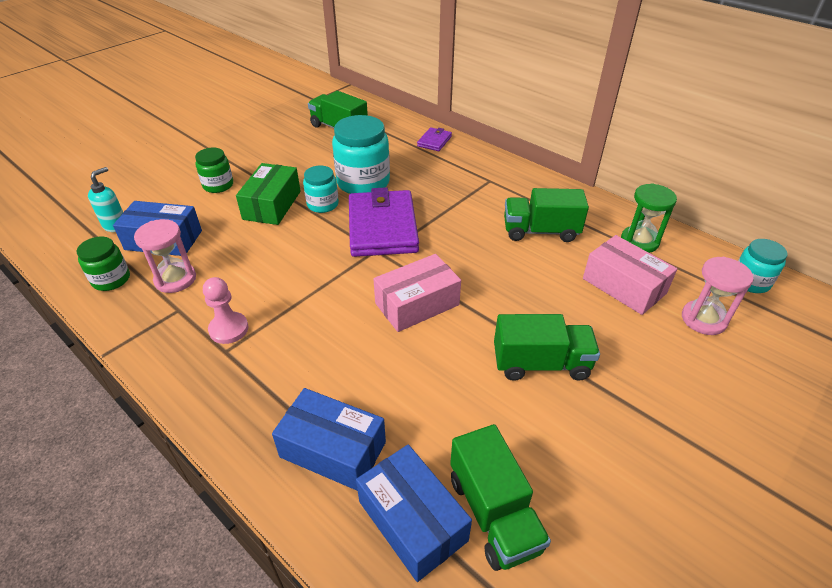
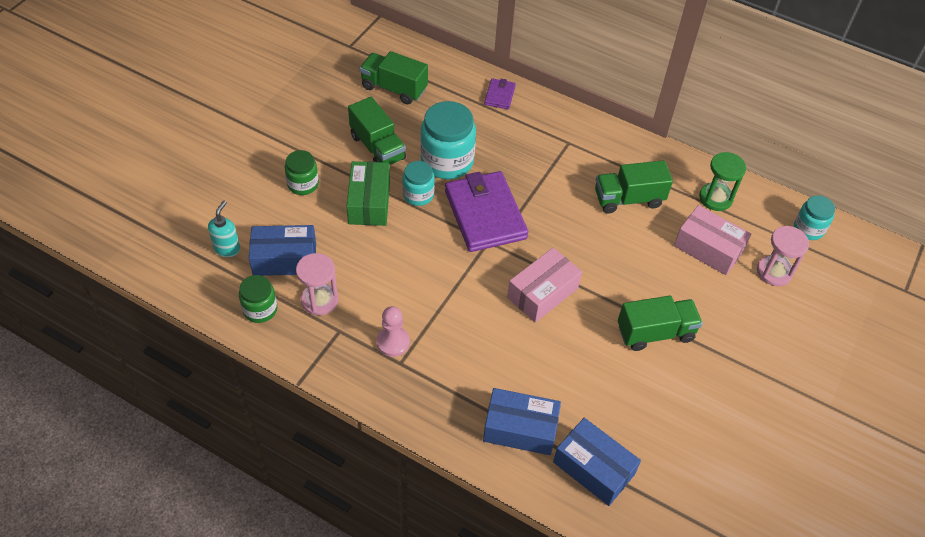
camera: 15 degrees left, 10 degrees up
green truck [450,424,551,571] -> green truck moved to [348,97,406,165]

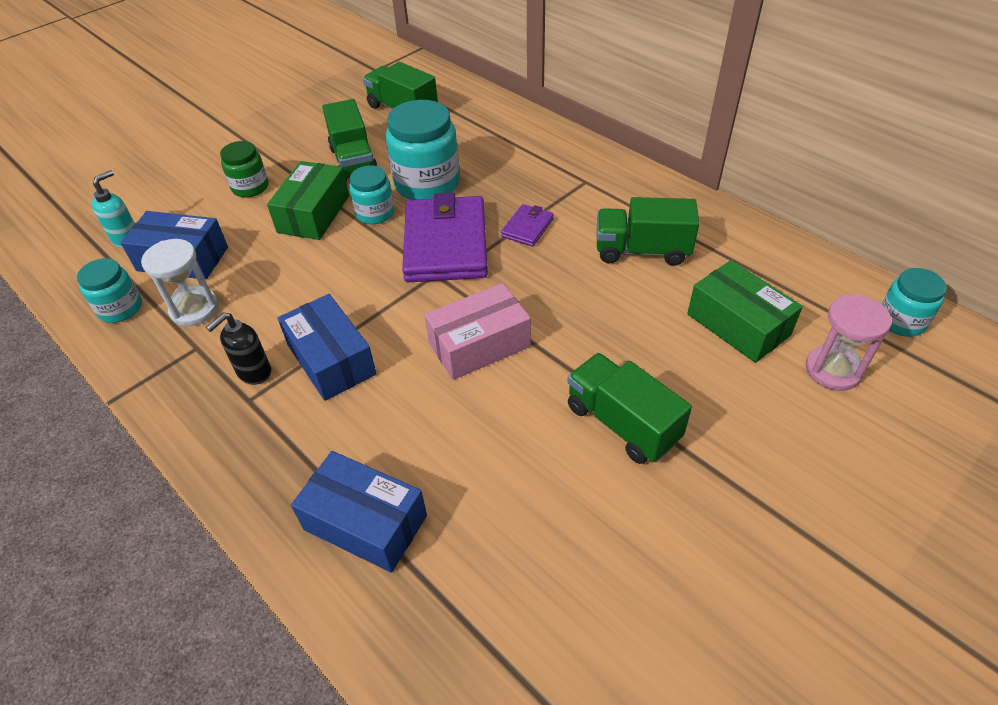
camera: 20 degrees right, 5 degrees down
green jar [239,275,277,323] -> turquoise jar [77,258,142,323]
pink hourglass [296,253,338,316] -> white hourglass [141,239,219,326]
pink pawn [377,306,410,357] -> black soap dispenser [206,313,271,385]
purple wallet [484,78,516,109] -> purple wallet moved to [501,204,554,247]
blue box [553,418,641,506] -> blue box moved to [278,294,377,401]
green truck [618,296,703,351] -> green truck turned 135 degrees counterclockwise [567,353,692,464]
pink box [674,205,751,275] -> green box [687,260,803,363]
green hourglass [699,152,746,211] -> none

